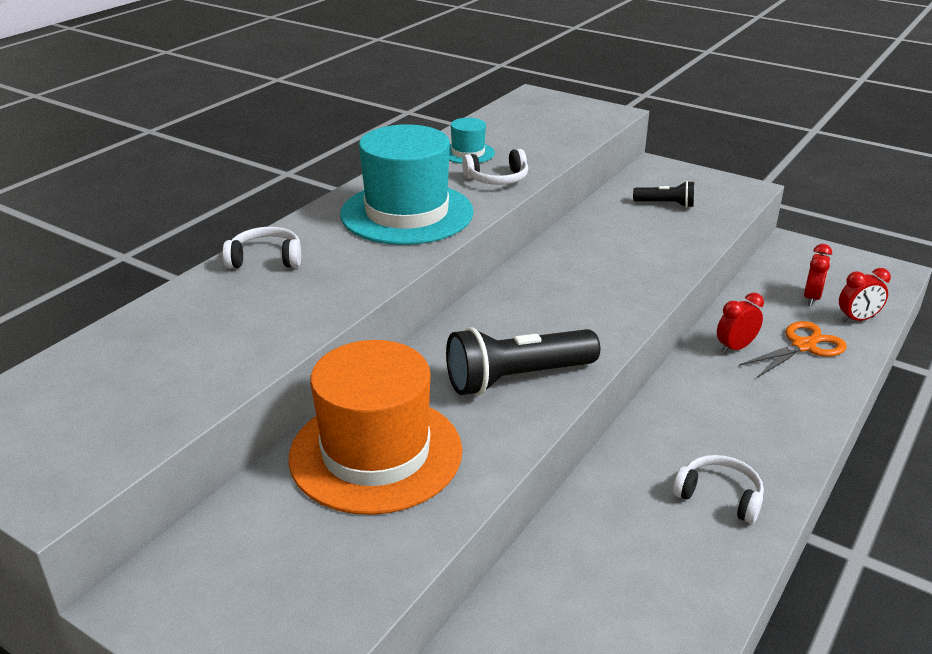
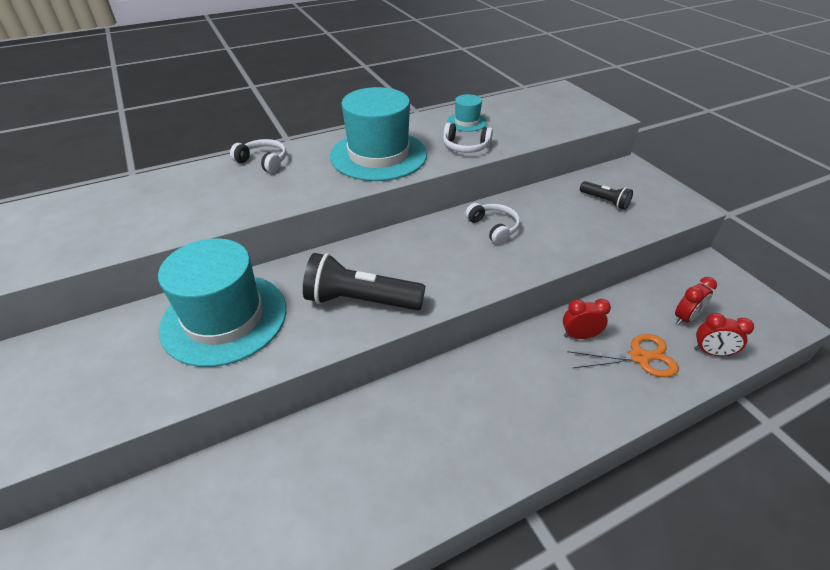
camera: 30 degrees right, 10 degrees up
orange hat [289,340,462,515] -> turquoise hat [158,238,286,367]
white headphones [673,455,764,524] -> white headphones moved to [465,203,520,245]

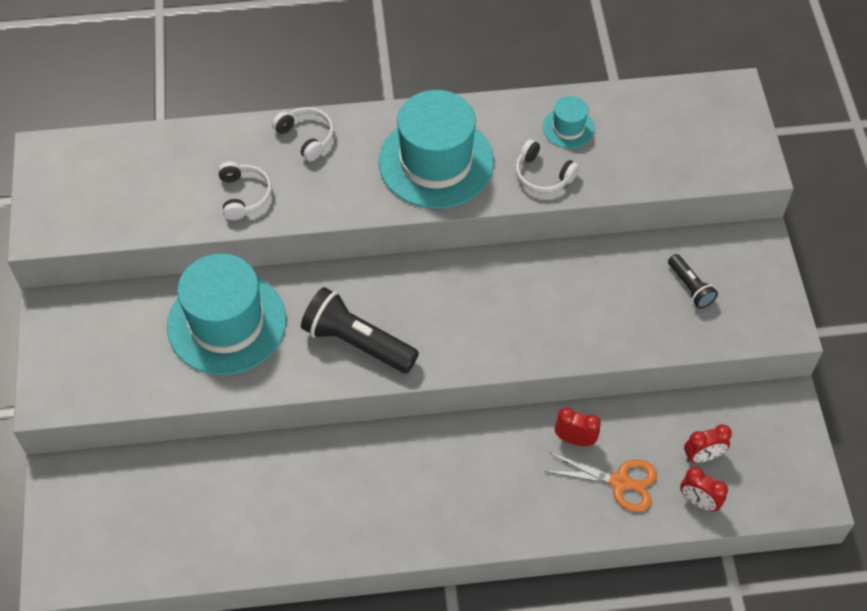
camera: 20 degrees right, 15 degrees up
white headphones [465,203,520,245] -> white headphones moved to [218,161,272,220]

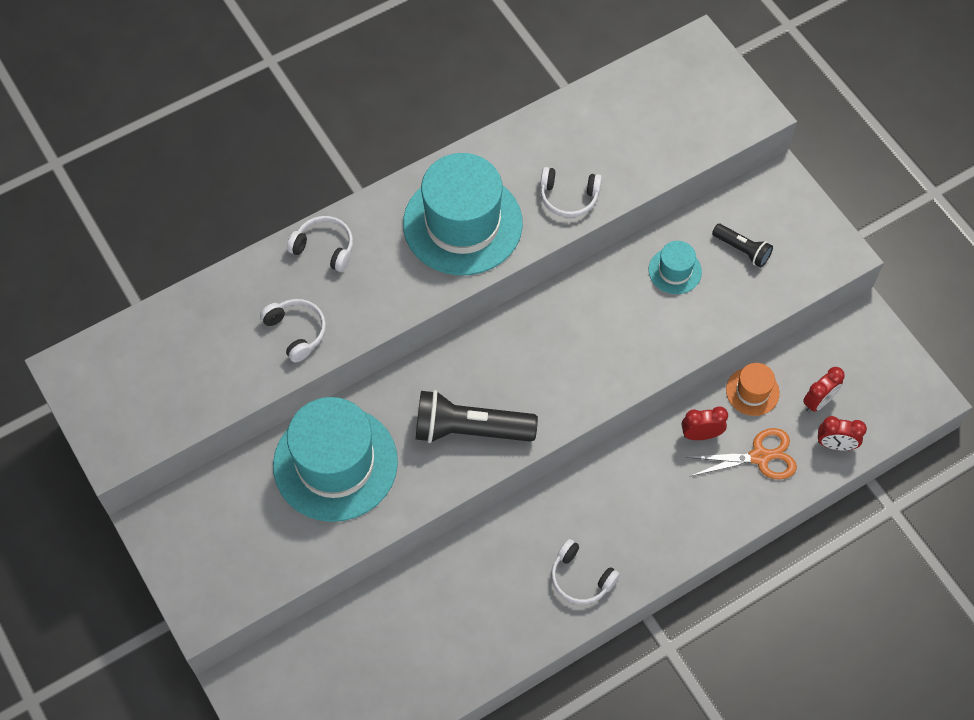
camera: 25 degrees left, 5 degrees up
turquoise hat [543,96,595,148] -> turquoise hat moved to [649,241,702,294]
none -> white headphones [551,539,620,604]
none -> orange hat [726,363,780,416]

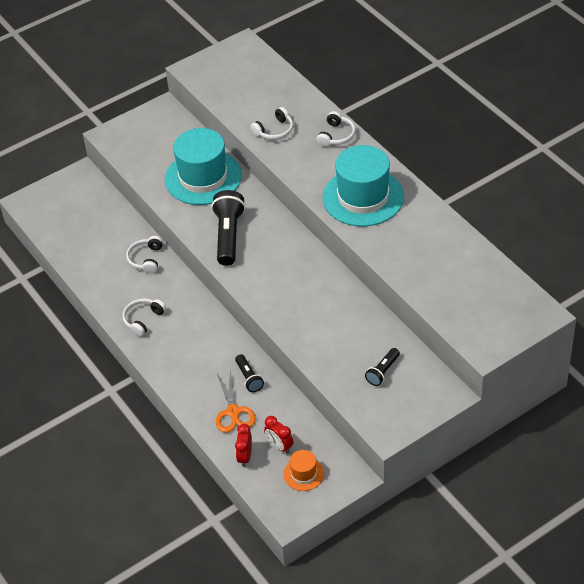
camera: 90 degrees right, 15 degrees down
white headphones [540,167,602,217] -> white headphones moved to [126,236,163,274]
turquoise hat [649,241,702,294] -> none
red clock [682,406,728,440] -> black flashlight [235,354,264,392]
orange hat [726,363,780,416] -> orange hat moved to [284,450,324,491]

